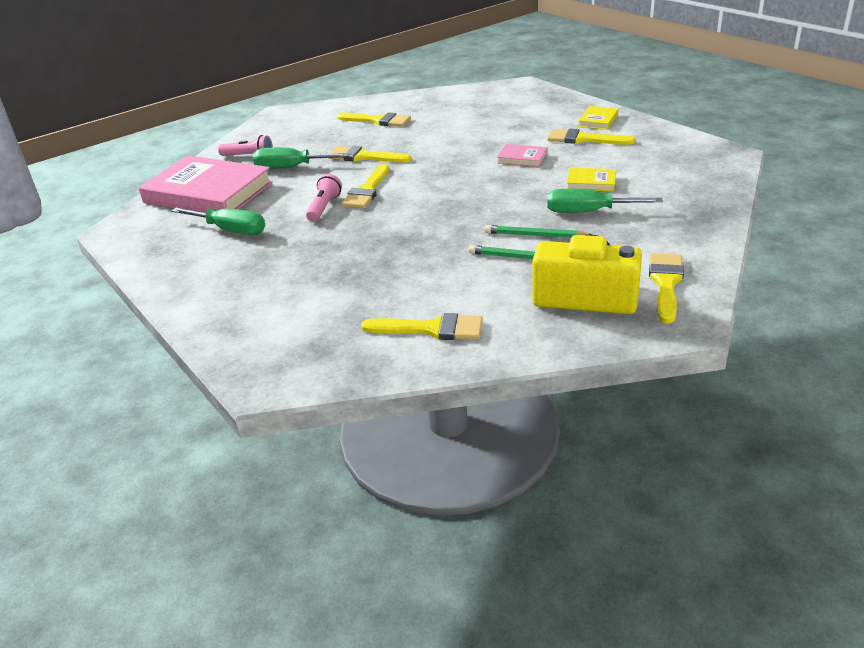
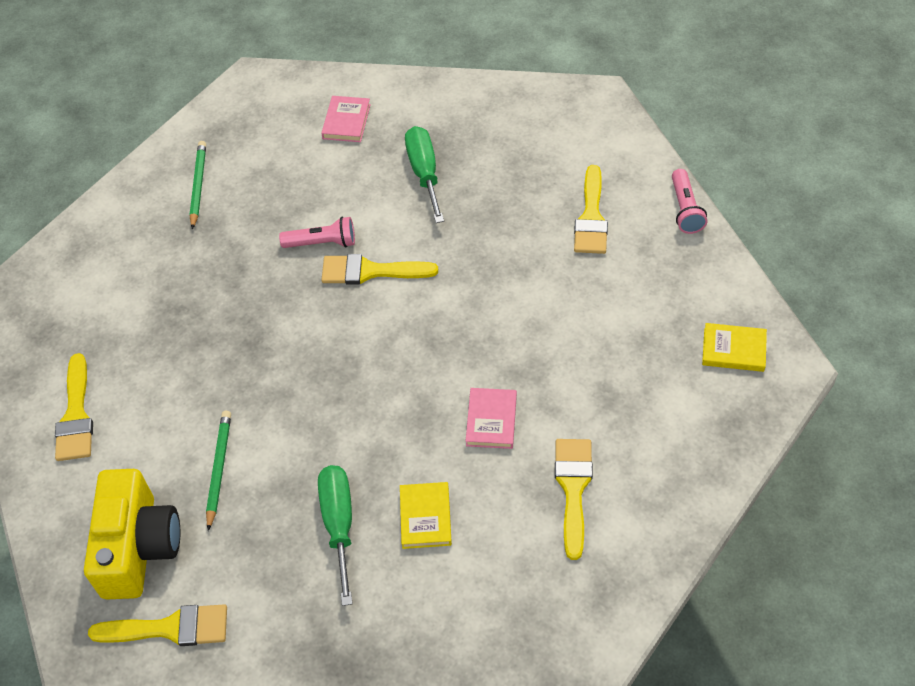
camera: 75 degrees right, 20 degrees up
pink book [138,156,273,213] -> pink book [321,96,371,142], size x0.43
green screwdriver [171,208,265,235] -> none
pink flashlight [218,135,273,156] -> pink flashlight moved to [672,169,707,234]
yellow brush [329,146,412,163] -> none
green pencil [485,225,592,238] -> green pencil moved to [190,141,206,230]
yellow book [578,106,618,130] -> yellow book moved to [702,323,767,372]

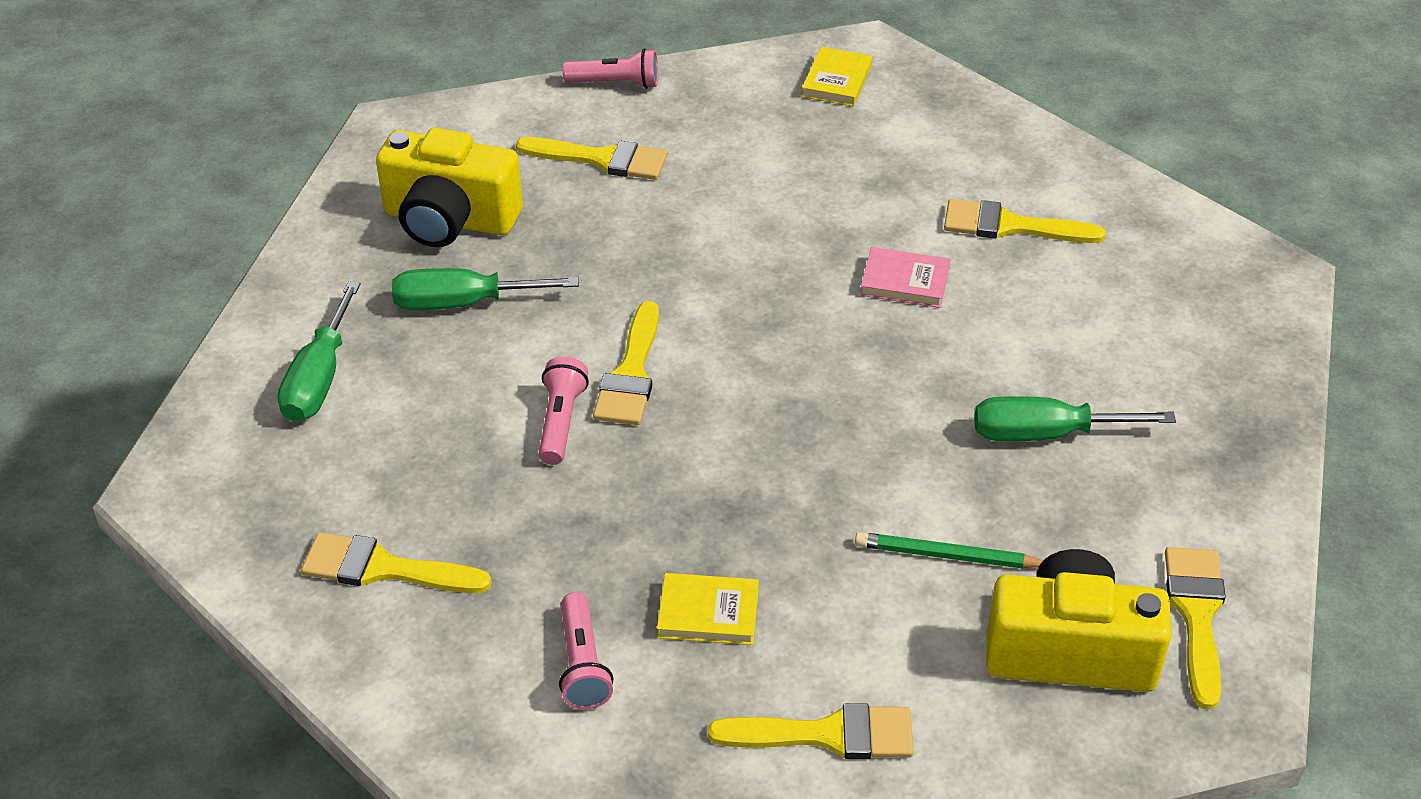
camera: 85 degrees left, 10 degrees down
green pencil [190,141,206,230] -> yellow brush [301,532,492,593]
pink book [321,96,371,142] -> green screwdriver [278,281,361,422]
yellow book [400,482,452,549] -> yellow book moved to [657,573,759,645]
none -> yellow camera [376,128,523,247]
none -> pink flashlight [559,592,613,710]

